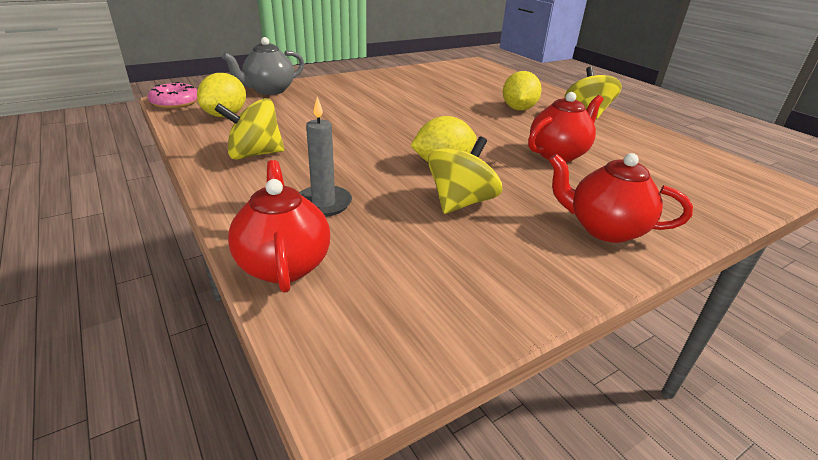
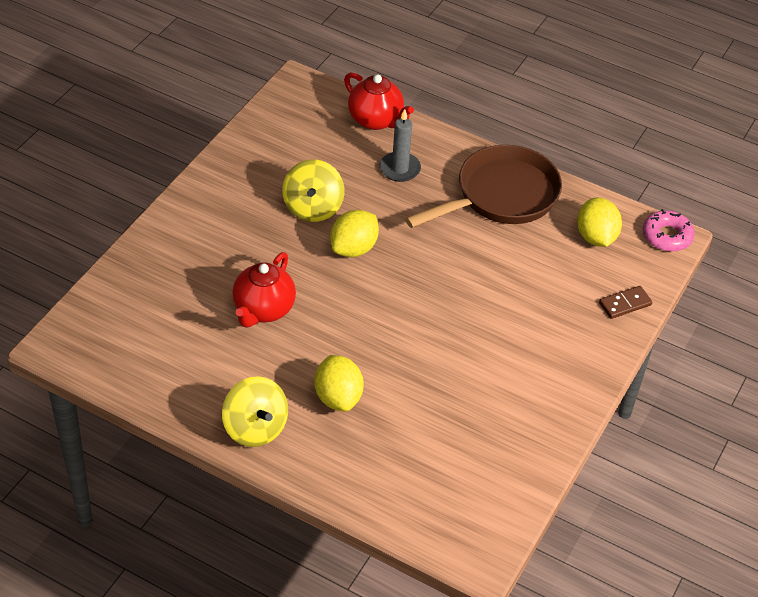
camera: 150 degrees right, 15 degrees up
yellow spinning top [214,98,285,160] -> brown pan [405,145,562,228]
grey teapot [222,37,304,95] -> brown domino [599,286,652,319]
red teapot [548,153,693,243] -> none

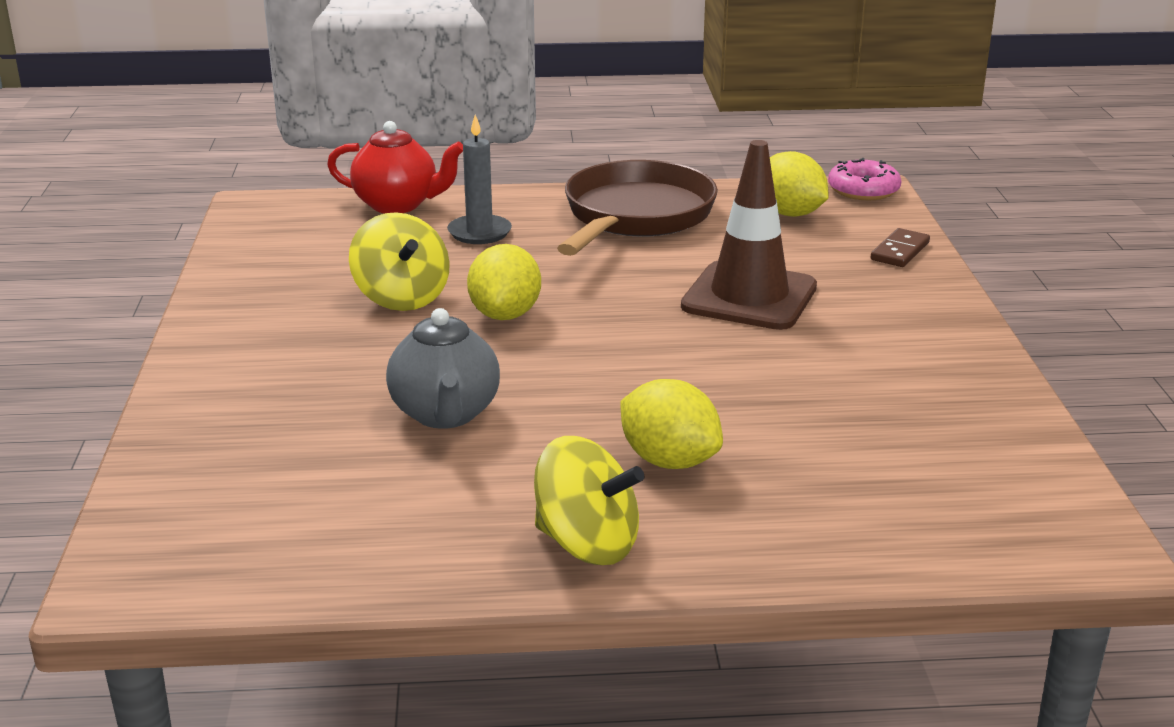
camera: 30 degrees left, 20 degrees down
red teapot [232,252,296,328] -> grey teapot [386,308,500,429]
none -> brown traffic cone [681,140,817,330]

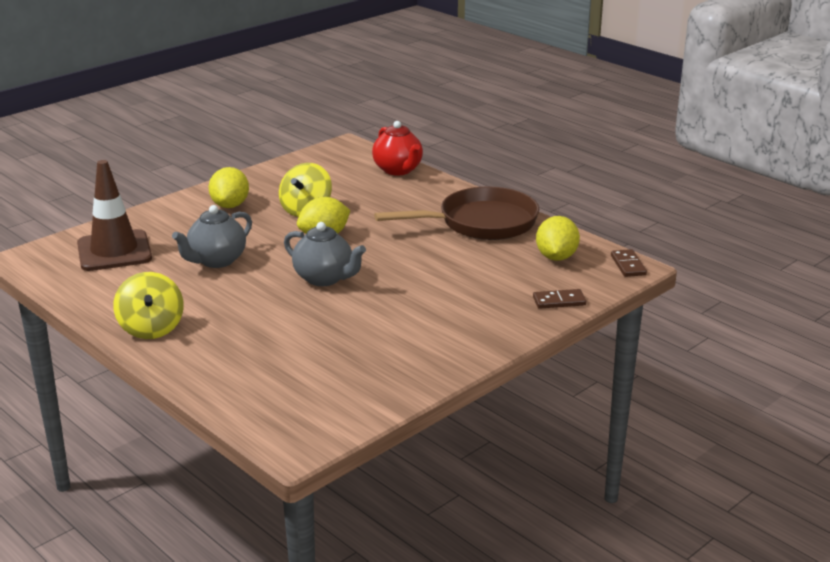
camera: 50 degrees right, 0 degrees up
grey candle [447,115,512,244] -> none
yellow lemon [620,379,723,469] -> yellow lemon moved to [208,167,249,208]
brown traffic cone [681,140,817,330] -> brown traffic cone moved to [77,160,152,271]
pink donut [828,158,901,200] -> brown domino [611,249,647,277]
none -> grey teapot [284,222,366,286]

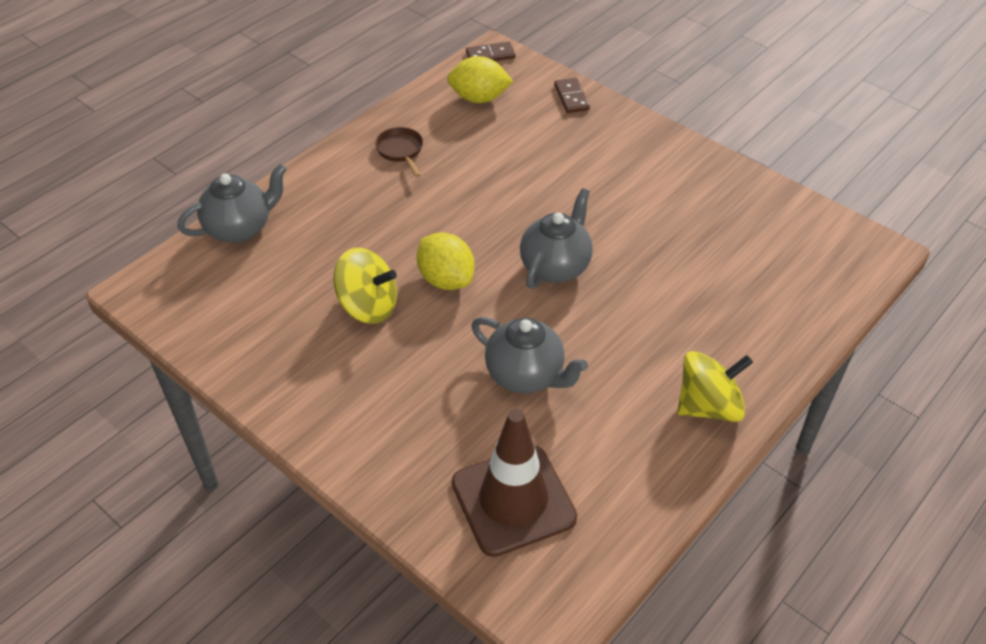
camera: 95 degrees left, 20 degrees up
yellow lemon [208,167,249,208] -> none
red teapot [372,121,423,176] -> grey teapot [178,163,287,243]
brown pan [374,187,539,240] -> brown pan [375,127,423,177], size x0.42

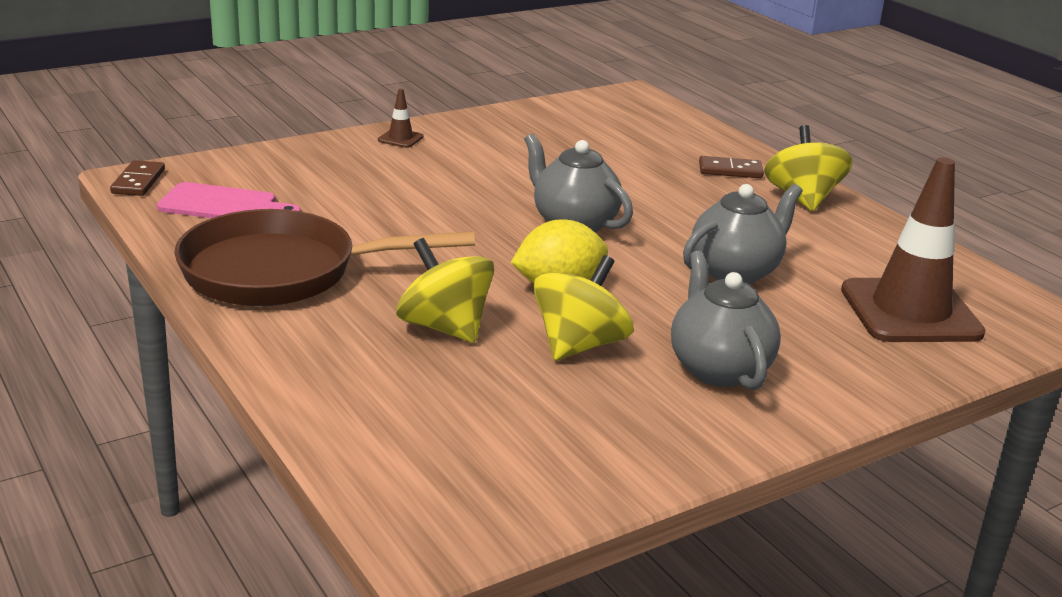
camera: 75 degrees left, 20 degrees down
grey teapot [178,163,287,243] -> grey teapot moved to [671,251,781,390]
brown pan [375,127,423,177] -> brown pan [175,209,475,306], size x2.38
yellow lemon [447,56,513,103] -> pink cutting board [157,182,301,218]
brown domino [554,78,590,113] -> brown domino moved to [699,156,764,178]
none -> brown traffic cone [378,89,424,148]
none -> yellow spinning top [396,238,494,343]

